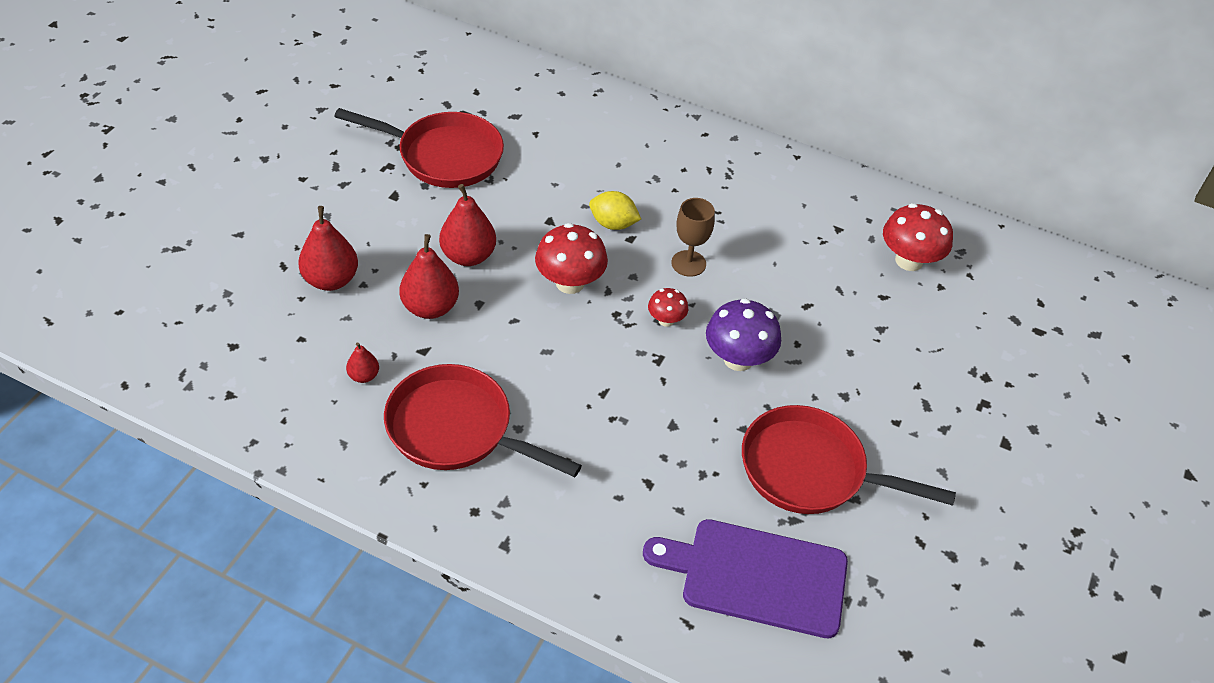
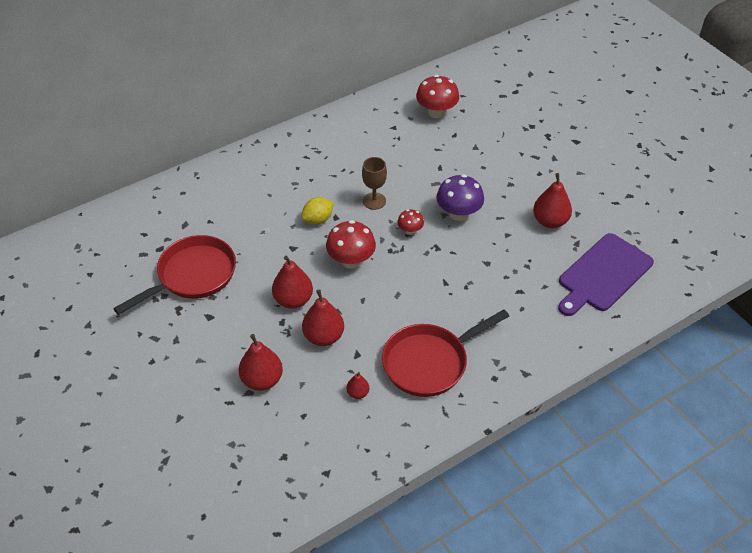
camera: 55 degrees left, 0 degrees up
red pan [742,405,956,514] -> red pear [533,173,572,228]

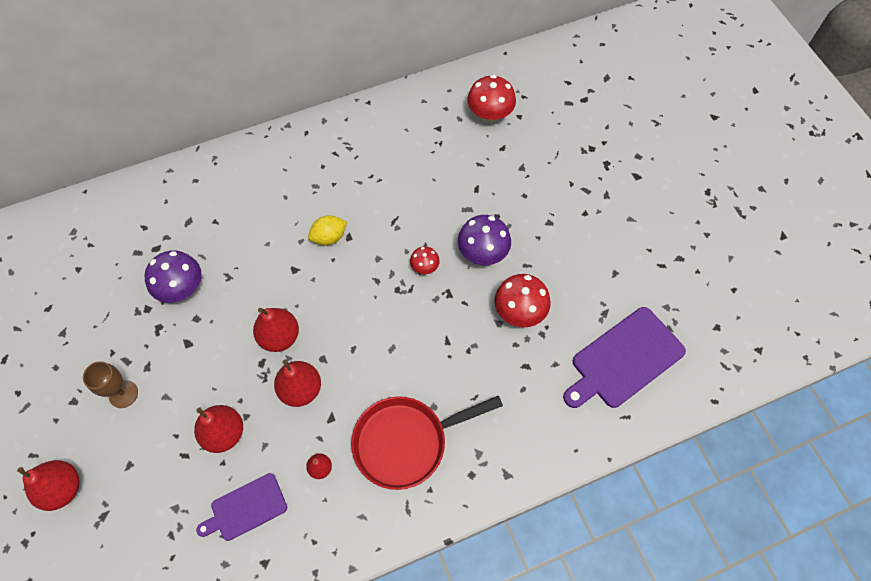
camera: 10 degrees right, 15 degrees up
red pan [113,235,236,315] -> purple mushroom [144,250,201,303]
red mushroom [326,220,376,268] -> red mushroom moved to [495,274,551,327]
brown goblet [362,157,387,210] -> brown goblet moved to [83,361,138,408]
red pear [533,173,572,228] -> red pear moved to [17,460,80,511]
none -> purple cutting board [196,473,287,541]

